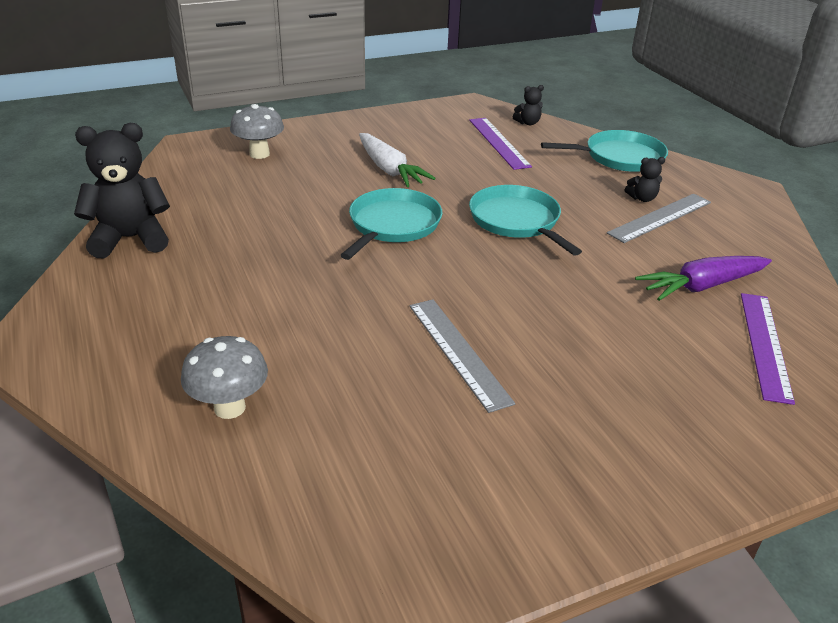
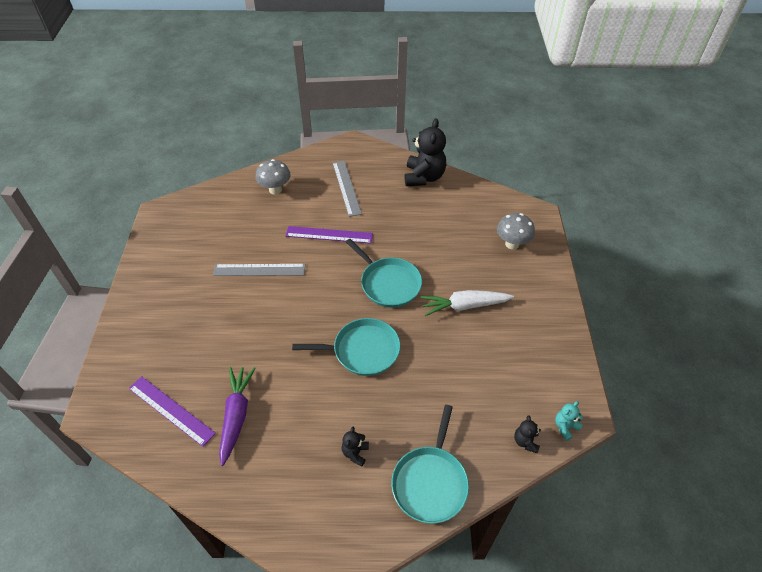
camera: 115 degrees right, 15 degrees up
purple ruler [469,118,532,170] -> purple ruler moved to [286,226,373,244]
grey ruler [607,194,711,243] -> grey ruler moved to [333,161,362,217]
none -> turquoise teddy bear [555,401,583,441]

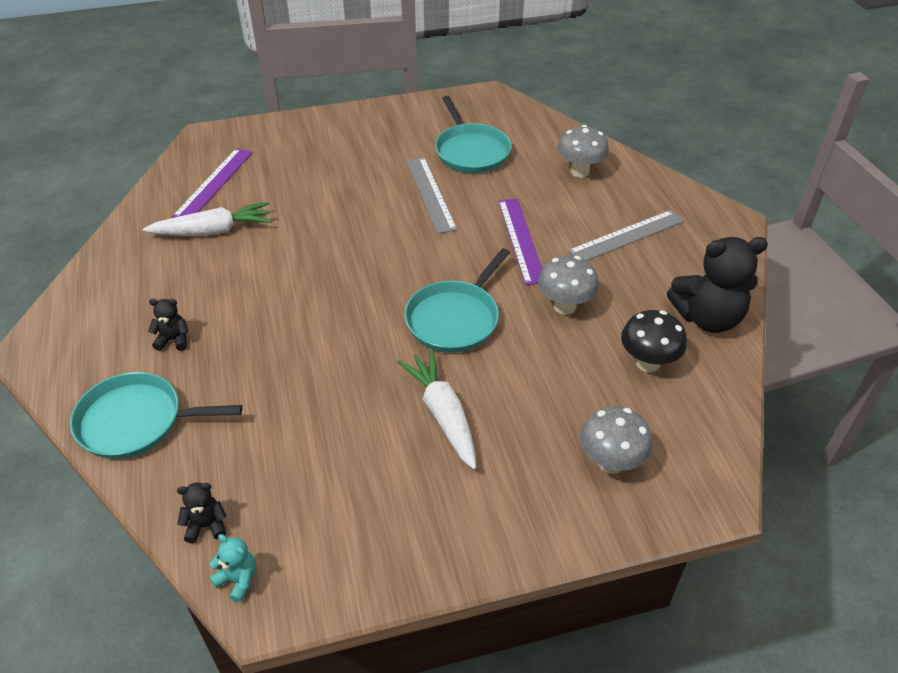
camera: 75 degrees right, 5 degrees down
purple carrot [219,367,256,466] -> white carrot [143,202,272,236]
turquoise pan [292,318,400,376] -> turquoise pan moved to [435,96,512,173]
none -> grey mushroom [538,255,599,315]
none -> black mushroom [621,310,687,372]

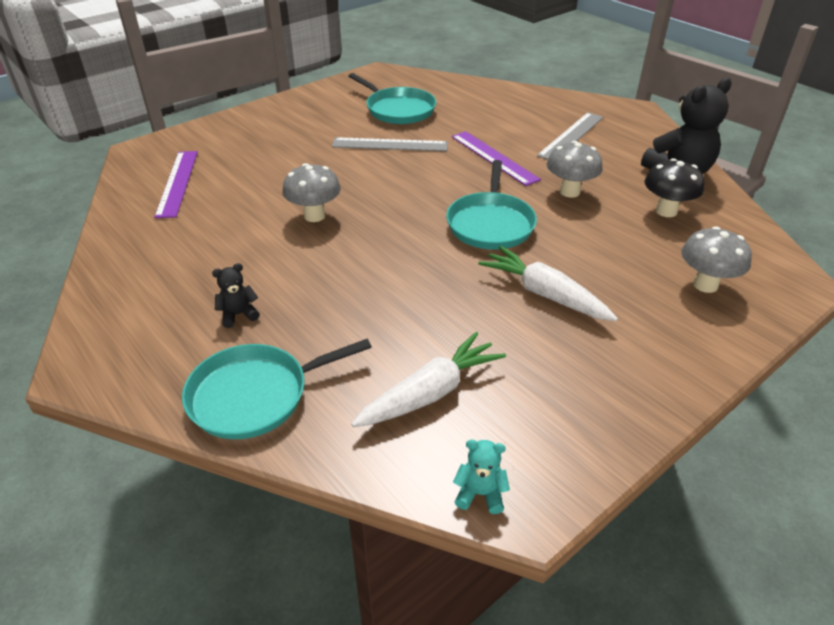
camera: 25 degrees left, 5 degrees down
white carrot [143,202,272,236] -> white carrot moved to [351,332,506,427]
black teddy bear [177,483,227,543] -> none
grey ruler [406,157,457,234] -> grey ruler turned 45 degrees counterclockwise [332,137,448,151]
grey mushroom [557,125,609,178] -> grey mushroom moved to [283,163,341,222]

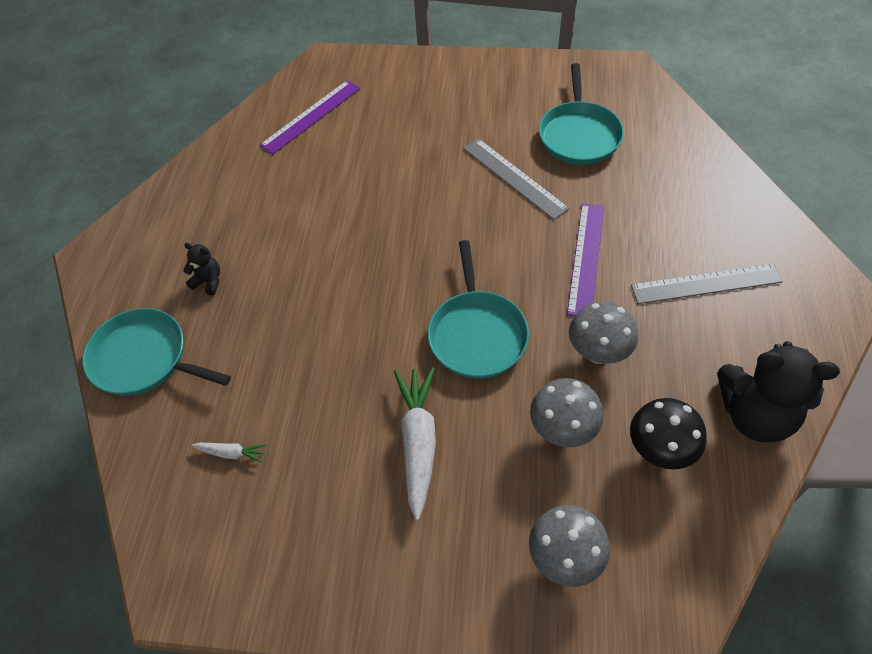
camera: 50 degrees right, 15 degrees up
grey mushroom [283,163,341,222] -> grey mushroom moved to [530,378,604,447]
white carrot [351,332,506,427] -> white carrot [191,443,267,463], size x0.48
turquoise pan [446,160,537,250] -> turquoise pan turned 60 degrees counterclockwise [428,240,529,379]
turquoise teddy bear [453,440,510,514] -> none

